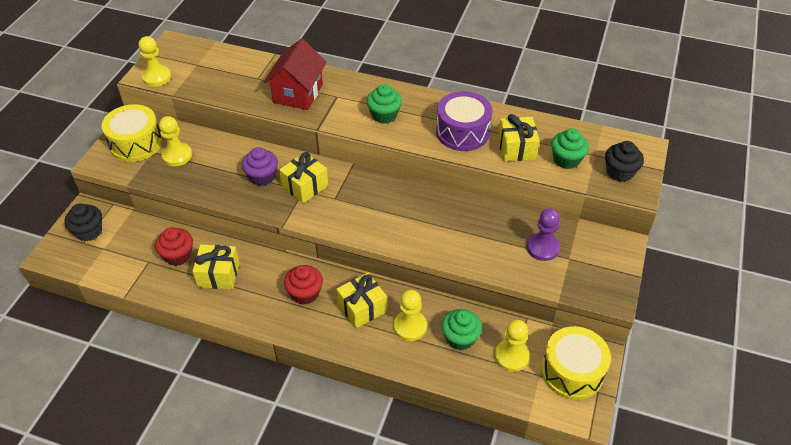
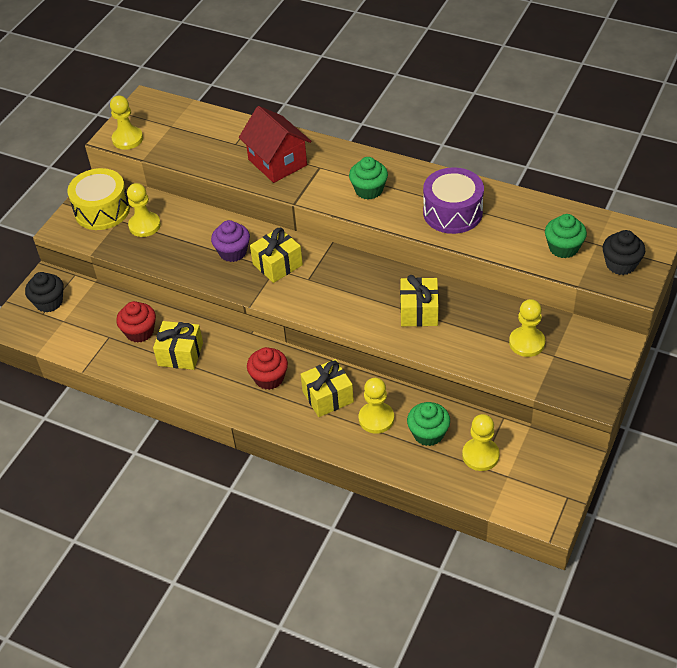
camera: 10 degrees right, 0 degrees up
red house [264,38,327,110] -> red house turned 60 degrees counterclockwise [239,106,311,183]
yellow gift [498,114,540,161] -> yellow gift moved to [400,275,439,327]
purple pawn [527,208,560,261] -> yellow pawn [509,299,545,357]
yellow drum [541,326,611,400] -> none

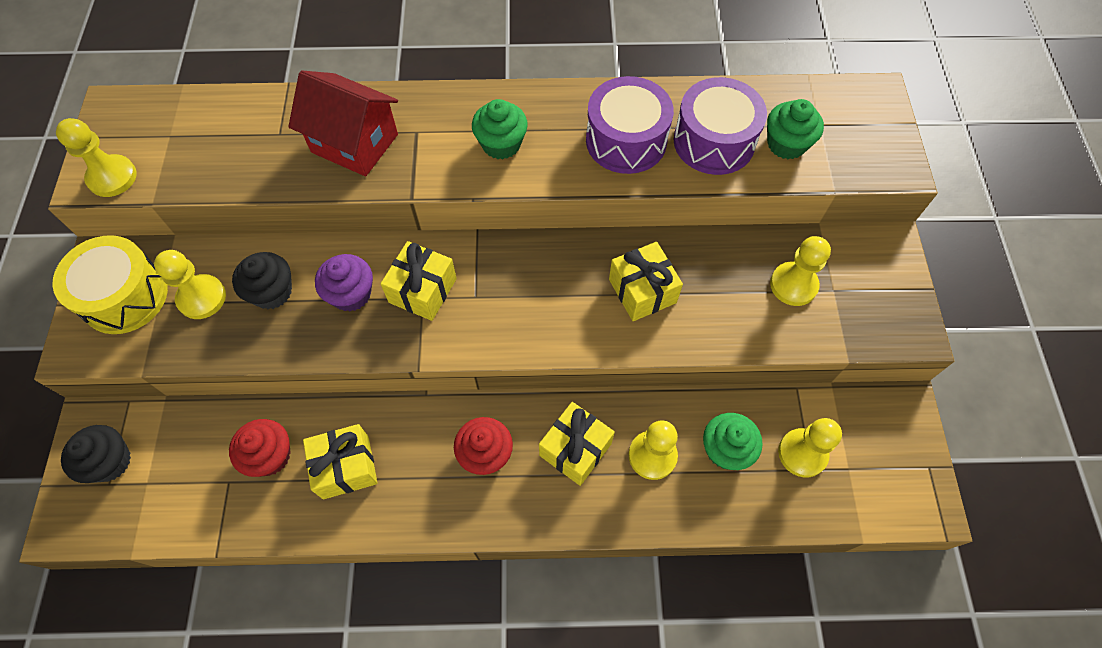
camera: 30 degrees left, 15 degrees up
black cupcake [603,230,645,275] -> black cupcake moved to [232,252,292,309]
none -> purple drum [674,77,767,175]

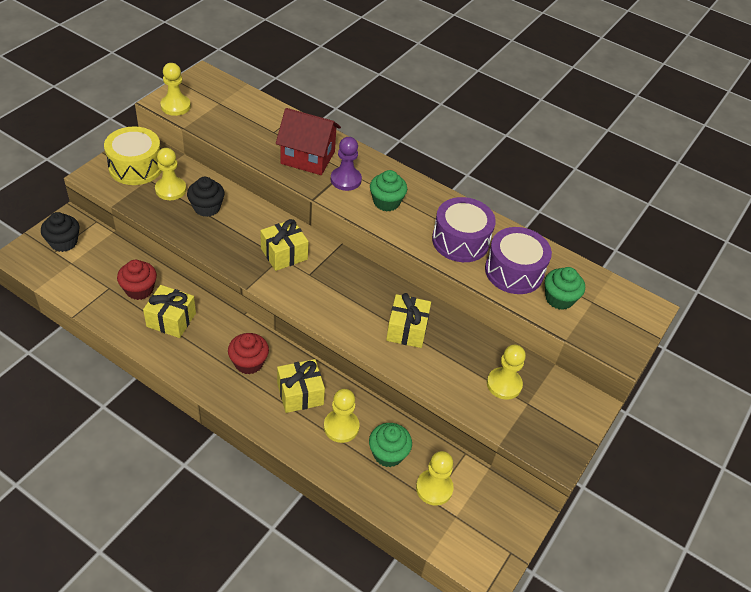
camera: 30 degrees right, 15 degrees down
red house [288,70,398,176] -> red house turned 45 degrees counterclockwise [276,108,341,175]
purple cupcake [315,254,373,311] -> none
none -> purple pawn [331,137,362,191]

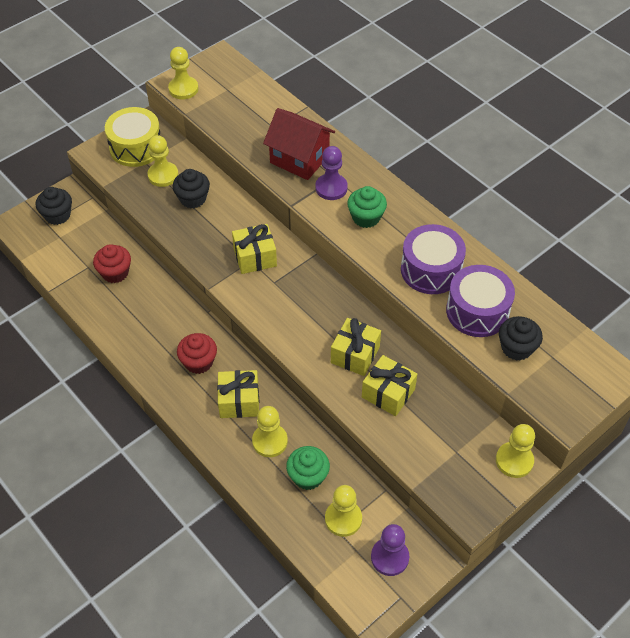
camera: 20 degrees right, 5 degrees up
yellow gift [143,285,196,338] -> yellow gift moved to [362,355,417,416]
yellow pawn [487,345,526,400] -> yellow pawn moved to [496,424,535,478]
green cupcake [545,267,585,310] -> black cupcake [499,316,543,361]
none -> purple pawn [371,524,410,576]

